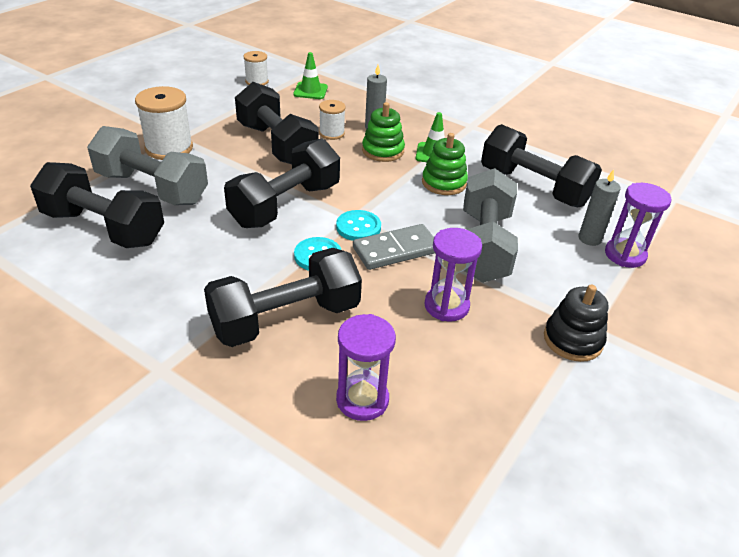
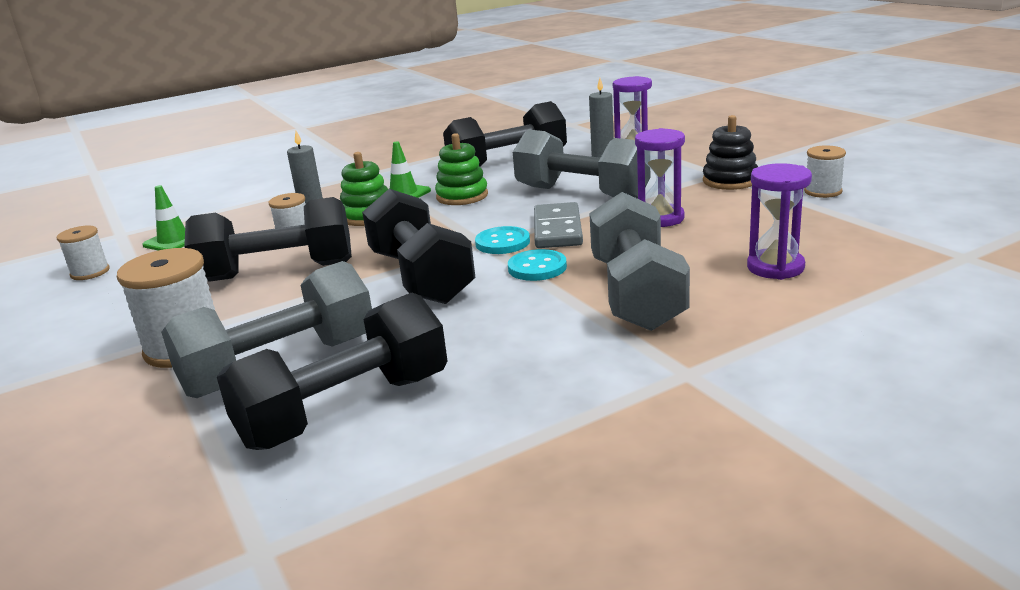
camera: 60 degrees left, 15 degrees down
black dumbbell [204,248,362,347] -> grey dumbbell [589,192,690,331]
none -> white spool [804,145,846,198]

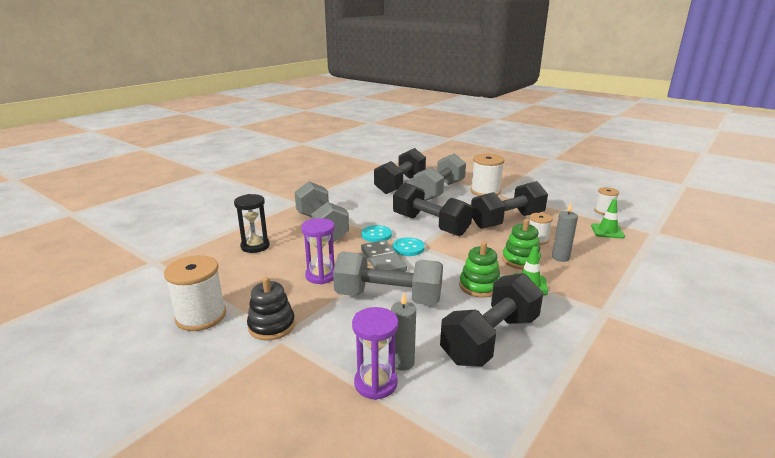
camera: 155 degrees right, 0 degrees up
purple hourglass [747,163,812,280] -> black hourglass [234,194,270,253]
white spool [804,145,846,198] -> white spool [164,255,226,331], size x1.72

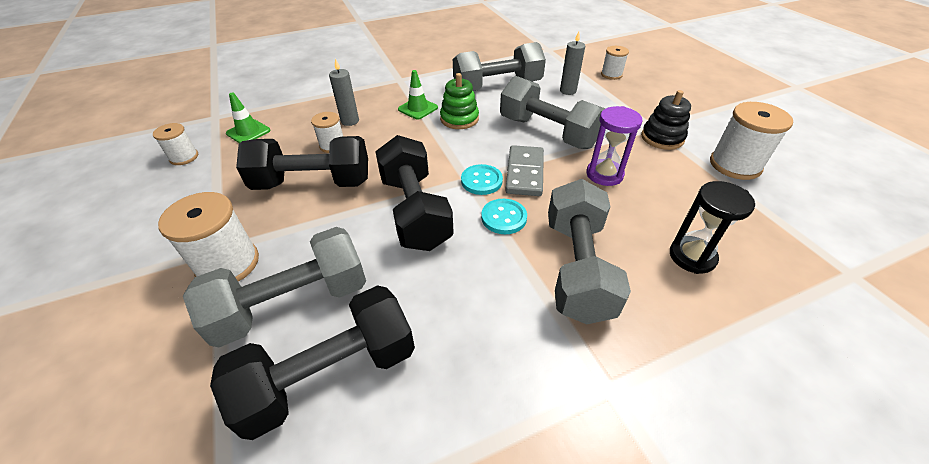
camera: 150 degrees left, 20 degrees up
purple hourglass [352,307,399,400] -> none
black dumbbell [440,273,543,367] -> grey dumbbell [453,42,546,91]
green stacking toy [502,219,541,270] -> none
none -> white spool [601,46,629,80]

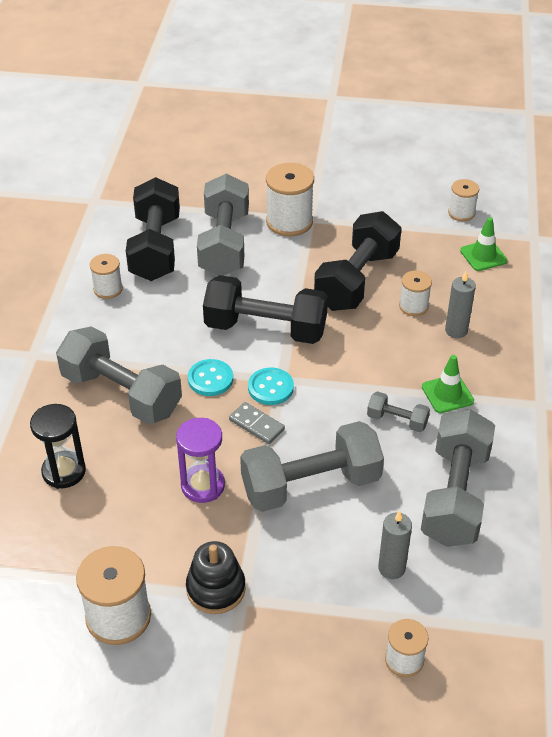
camera: 120 degrees right, 0 degrees up
green stacking toy [440,73,479,129] -> grey dumbbell [367,391,430,432]
grey domino [505,145,544,196] -> grey domino [229,402,285,444], size x0.65
none -> white spool [90,254,123,299]

